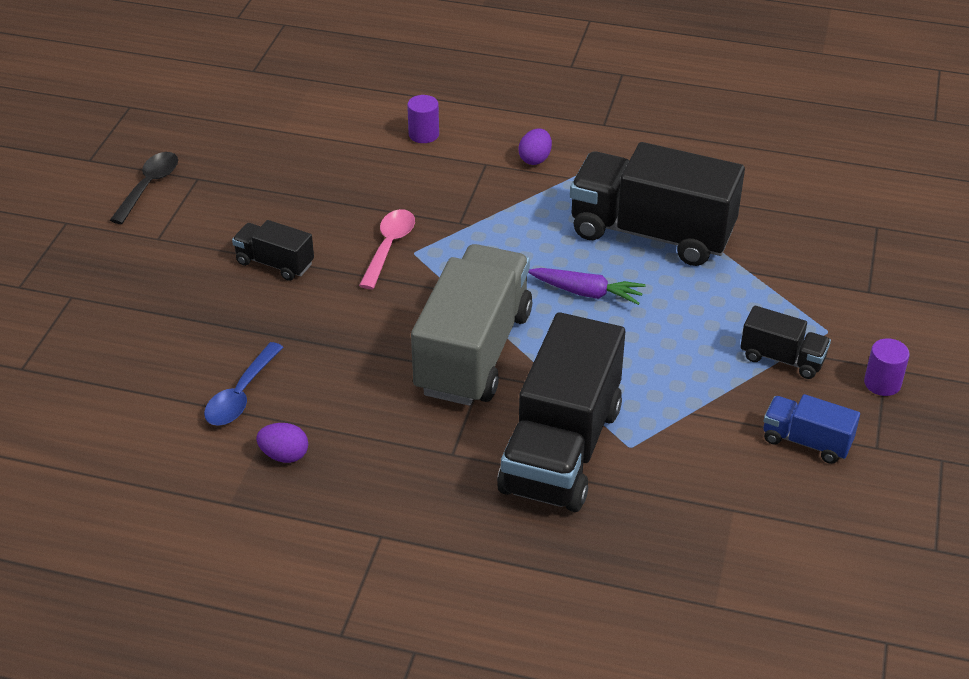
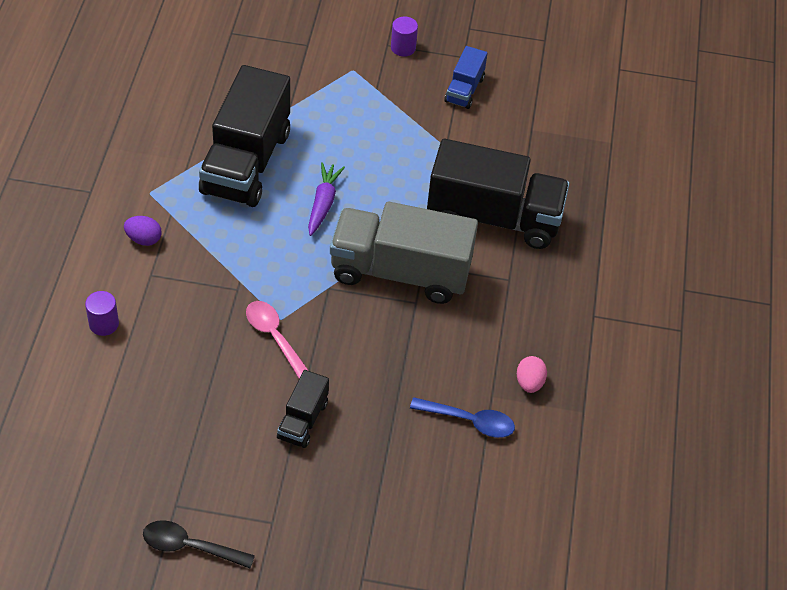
camera: 100 degrees left, 10 degrees up
purple egg [256,423,308,463] -> pink egg [517,356,547,393]
pink spoon [359,209,415,289] -> pink spoon turned 45 degrees clockwise [246,301,309,378]
black truck [740,306,831,379] -> none

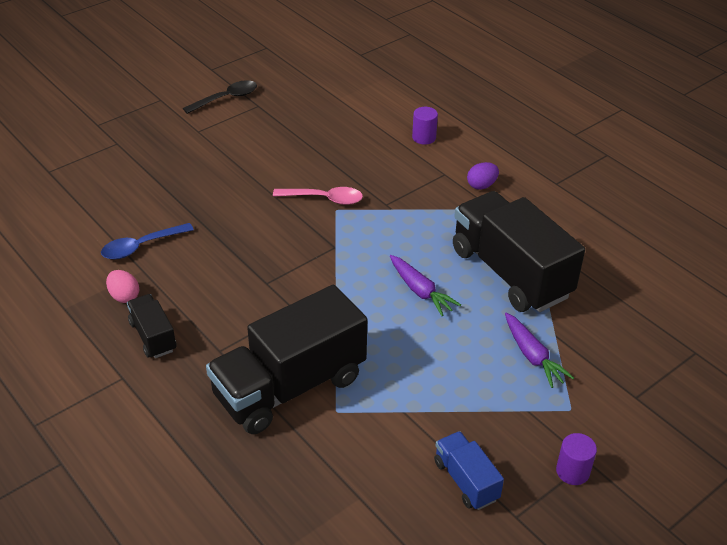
camera: 135 degrees right, 10 degrees down
black truck [277,370,329,448] -> black truck moved to [127,294,177,358]
grey truck [330,202,478,304] -> none
none -> purple carrot [505,313,574,388]

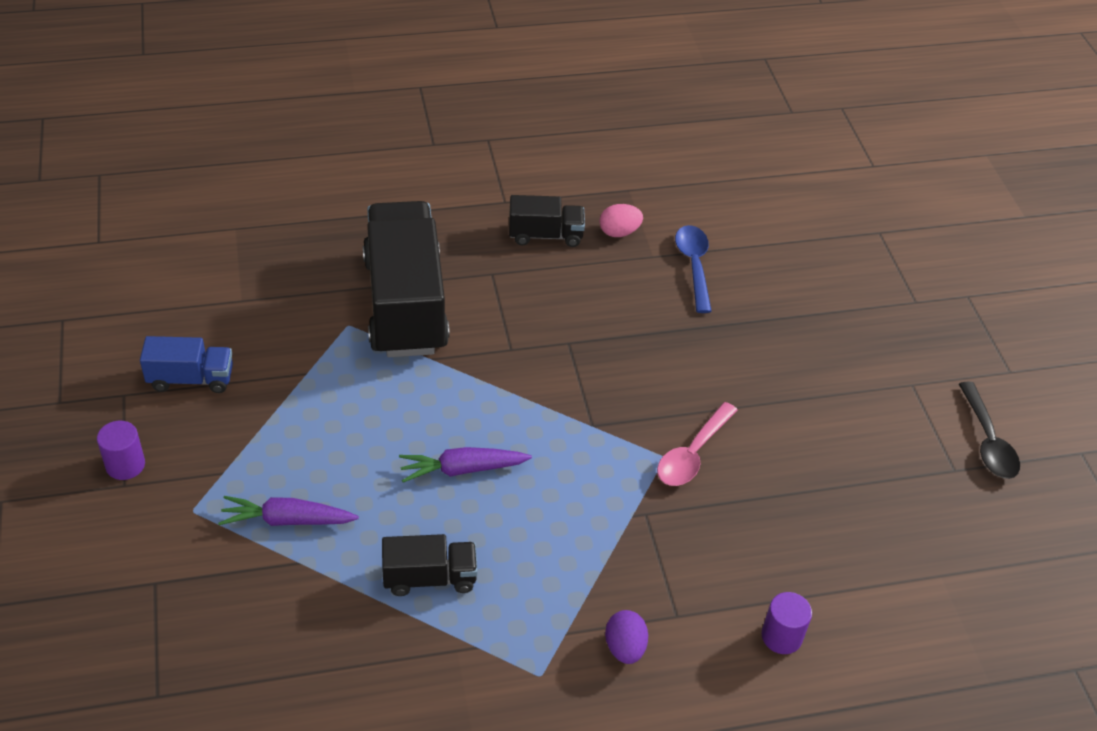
camera: 115 degrees right, 5 degrees up
black truck [453,191,585,312] -> black truck [382,534,478,596], size x0.47

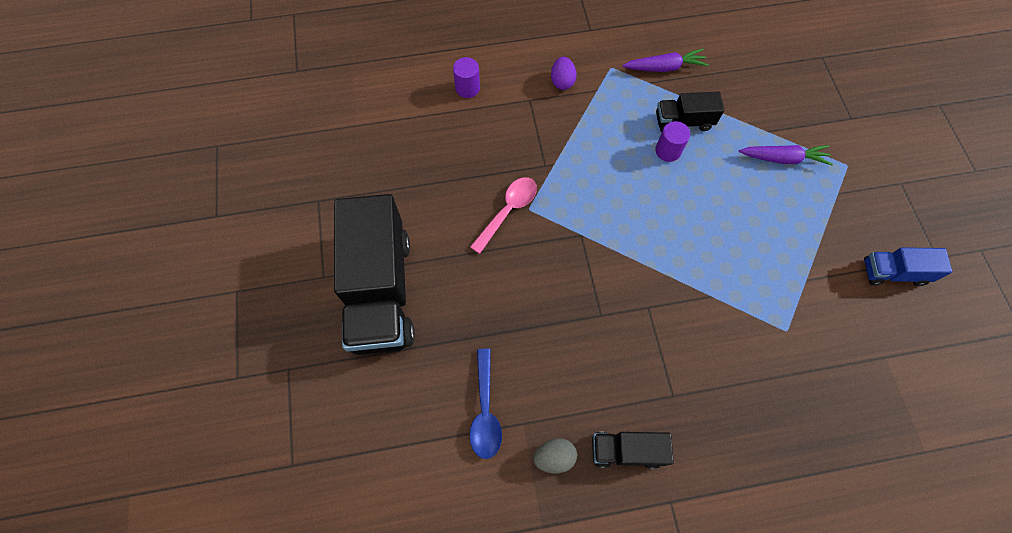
camera: 175 degrees left, 20 degrees up
purple cylinder [97,421,145,480] -> purple cylinder moved to [655,121,690,162]
black truck [363,201,449,357] -> black truck moved to [334,194,415,355]
purple carrot [399,447,532,482] -> purple carrot moved to [623,48,709,72]
pink egg [599,204,643,237] -> grey egg [533,438,577,474]
black spoon [959,382,1020,479] -> none

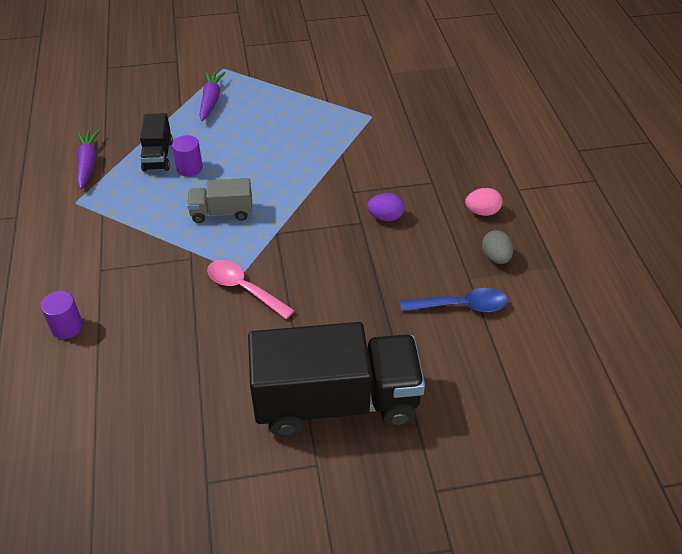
camera: 90 degrees left, 20 degrees down
purple egg [551,57,577,90] -> purple egg moved to [367,193,405,221]
black truck [592,432,674,469] -> pink egg [465,188,502,216]
blue truck [864,247,952,286] -> none
none -> grey truck [187,178,252,223]

